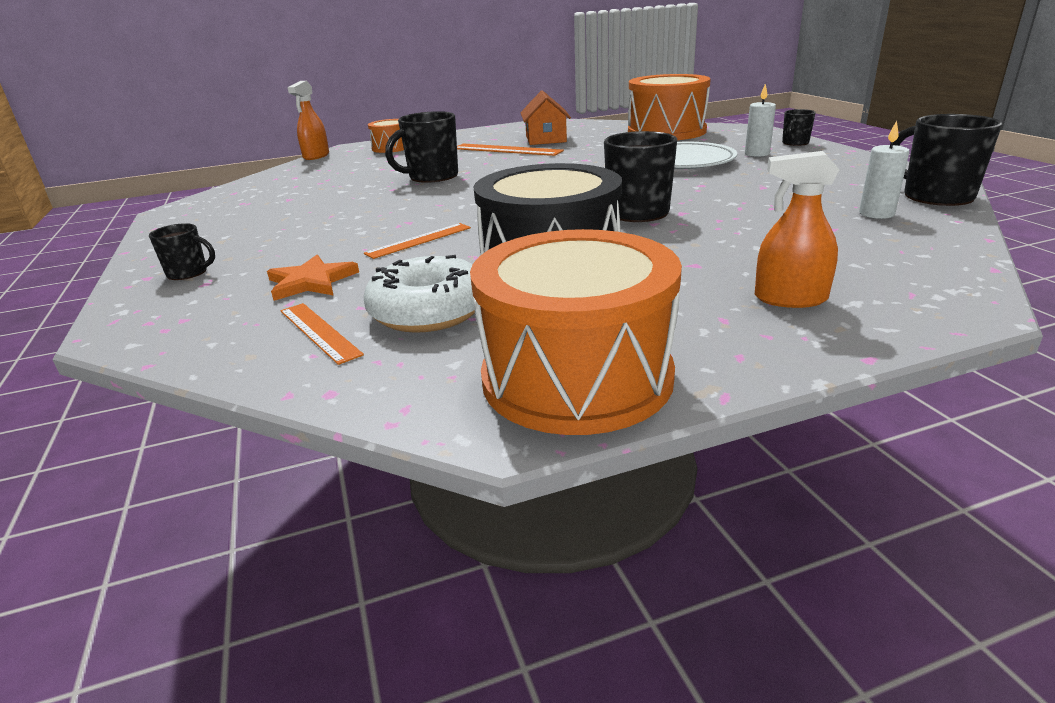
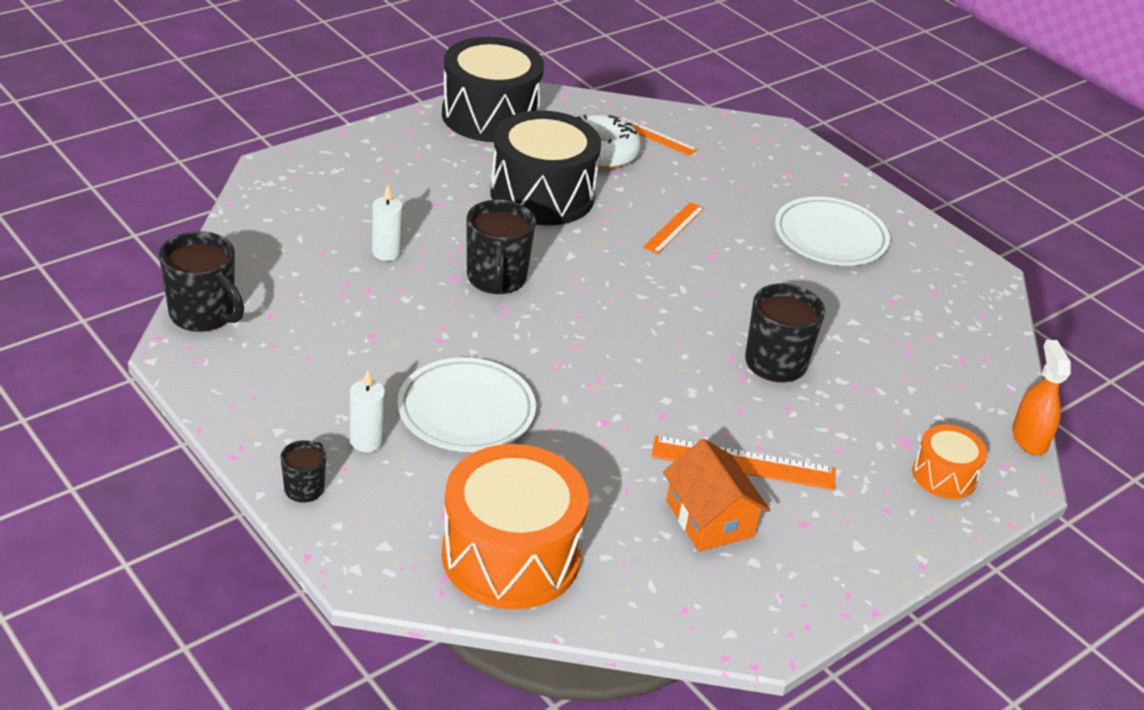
camera: 155 degrees right, 10 degrees up
black mug [149,223,215,280] -> none
orange star [267,255,359,301] -> none
orange drum [470,229,682,435] -> black drum [442,37,544,142]
orange spray bottle [755,151,839,308] -> none
white candle [859,121,910,219] -> white candle moved to [372,185,403,261]
none -> white plate [775,197,890,266]

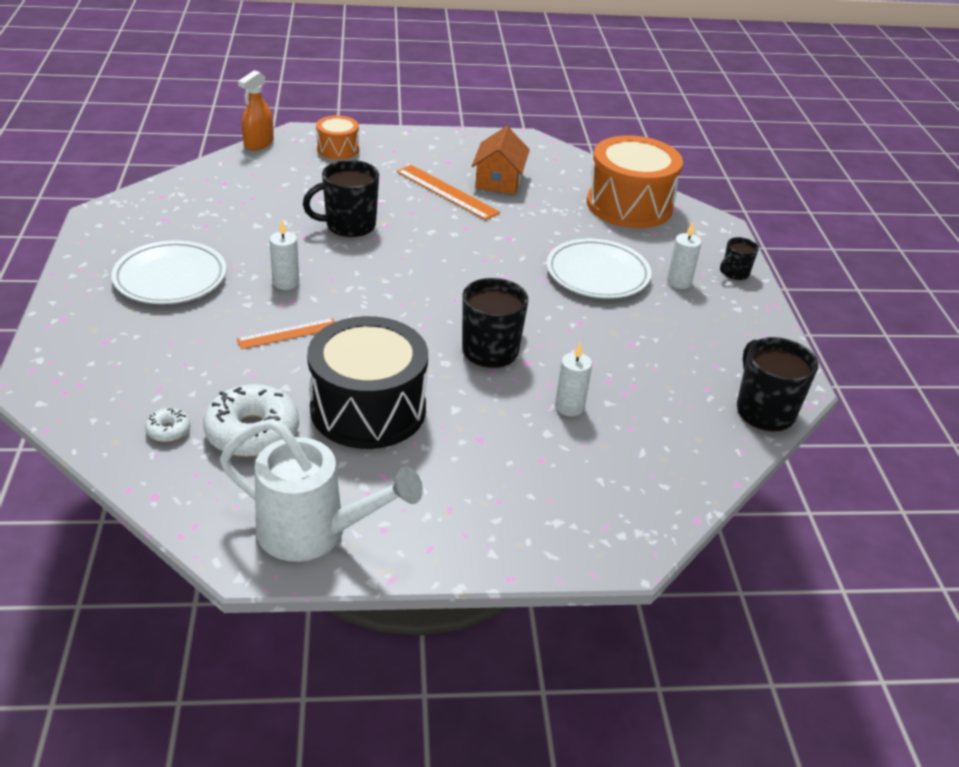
camera: 145 degrees left, 0 degrees up
black drum [442,37,544,142] -> white watering can [220,419,423,562]
orange ruler [618,116,698,156] -> white donut [145,408,191,442]
none -> white candle [269,220,299,290]

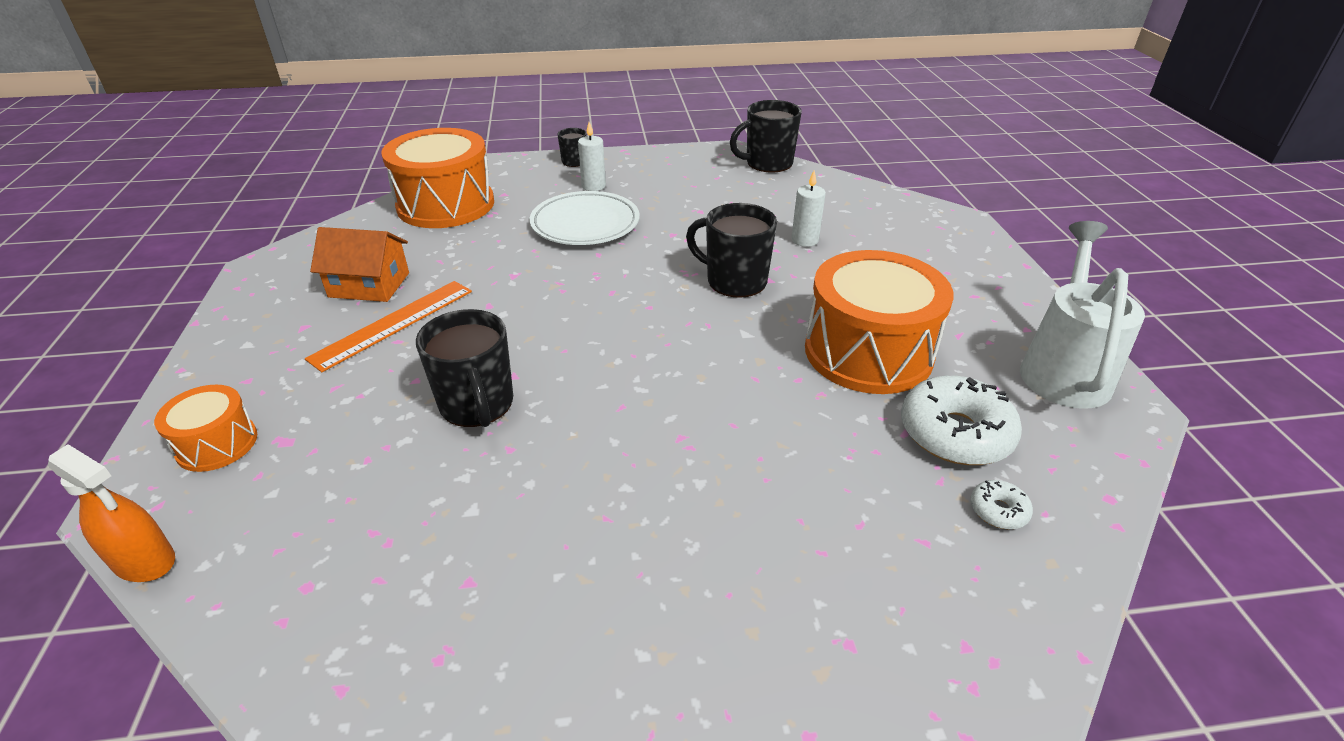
camera: 90 degrees left, 0 degrees up
white plate [111,240,227,304] -> none
orange ruler [237,318,335,349] -> none
white candle [269,220,299,290] -> none
black drum [307,316,428,449] -> orange drum [805,250,953,394]

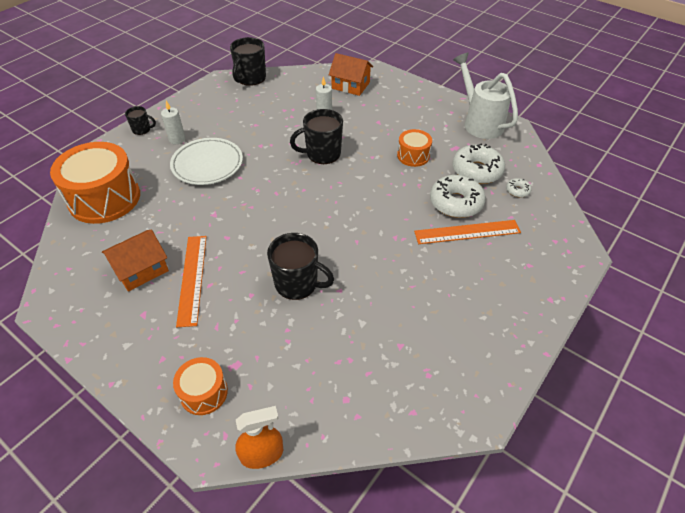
camera: 45 degrees left, 10 degrees up
orange drum [805,250,953,394] -> orange drum [397,129,432,167], size x0.51
none -> orange house [329,53,373,96]
none -> orange ruler [414,220,521,244]
none -> white donut [430,175,486,218]

